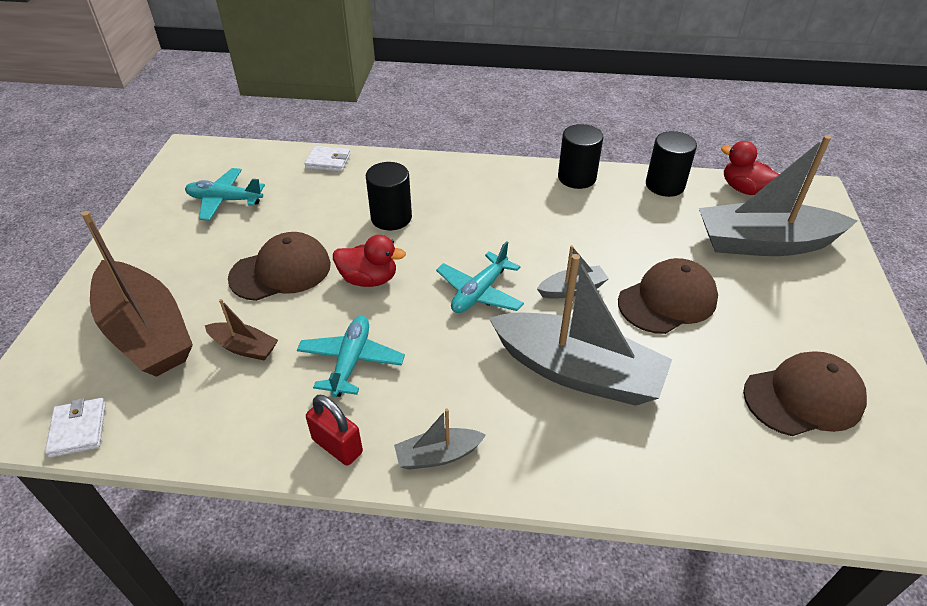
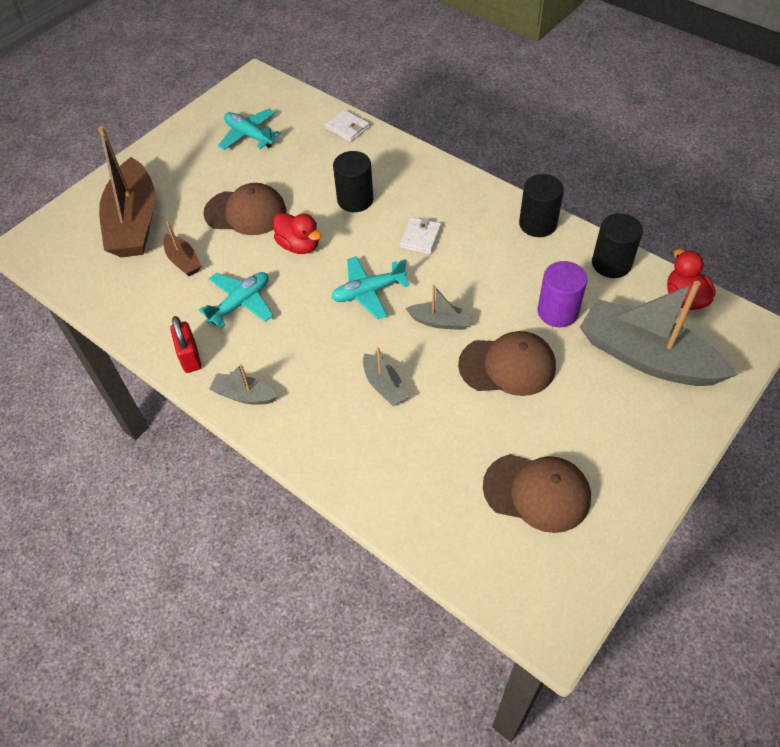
camera: 35 degrees right, 10 degrees up
white wallet [45,398,106,458] -> white wallet moved to [400,217,441,254]
grey boat [489,254,672,406] -> grey boat [363,347,410,406], size x0.45
none -> purple cylinder [538,261,587,327]

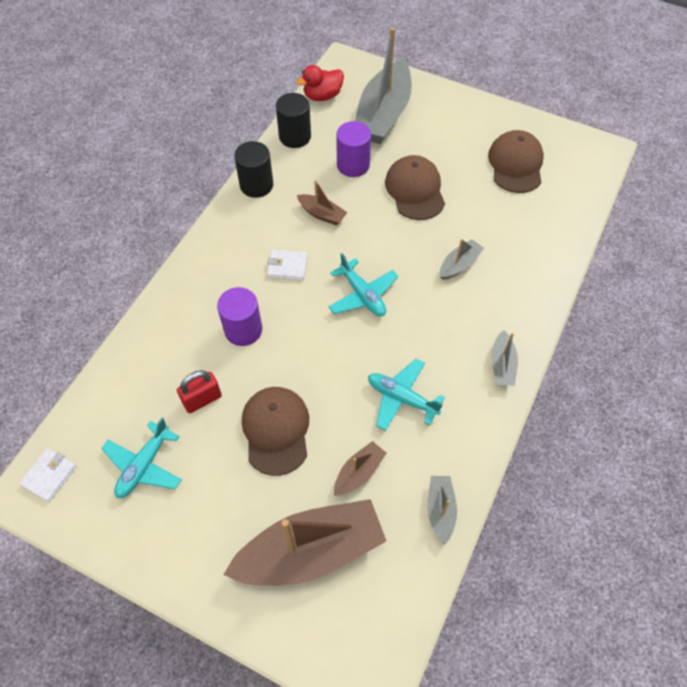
camera: 105 degrees left, 5 degrees up
red padlock [170,316,202,373] -> red padlock moved to [177,370,222,413]
red duck [273,212,321,254] -> none
white wallet [325,110,370,142] -> white wallet moved to [19,448,77,502]
black cylinder [333,151,373,212] -> purple cylinder [217,287,262,346]
grey boat [405,285,472,330] -> grey boat moved to [428,476,457,545]
none -> brown boat [297,180,348,225]

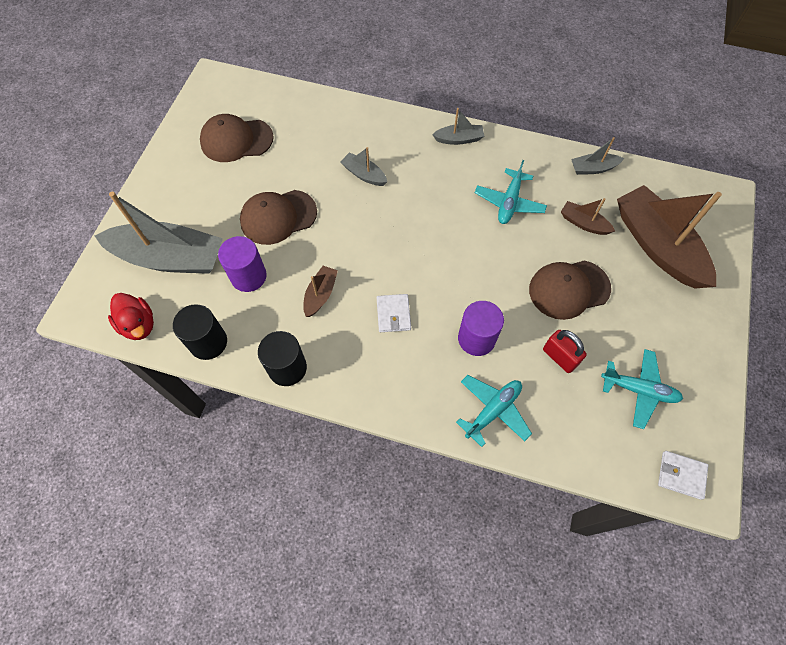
camera: 100 degrees left, 5 degrees up
turquoise plane [329,253,399,316] -> turquoise plane moved to [456,375,532,447]

